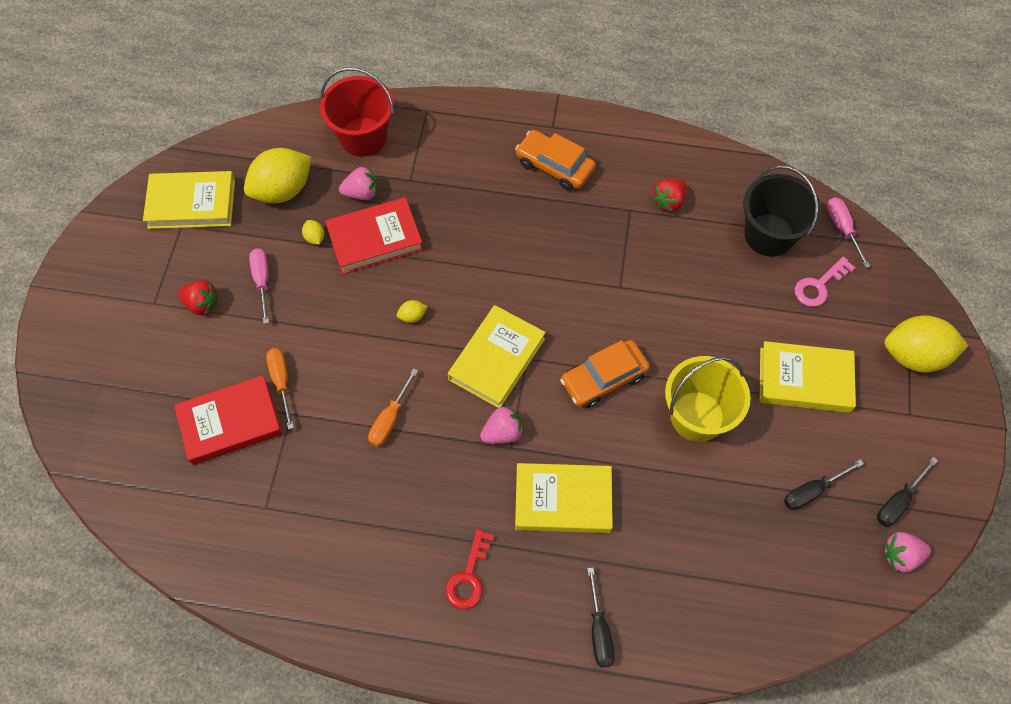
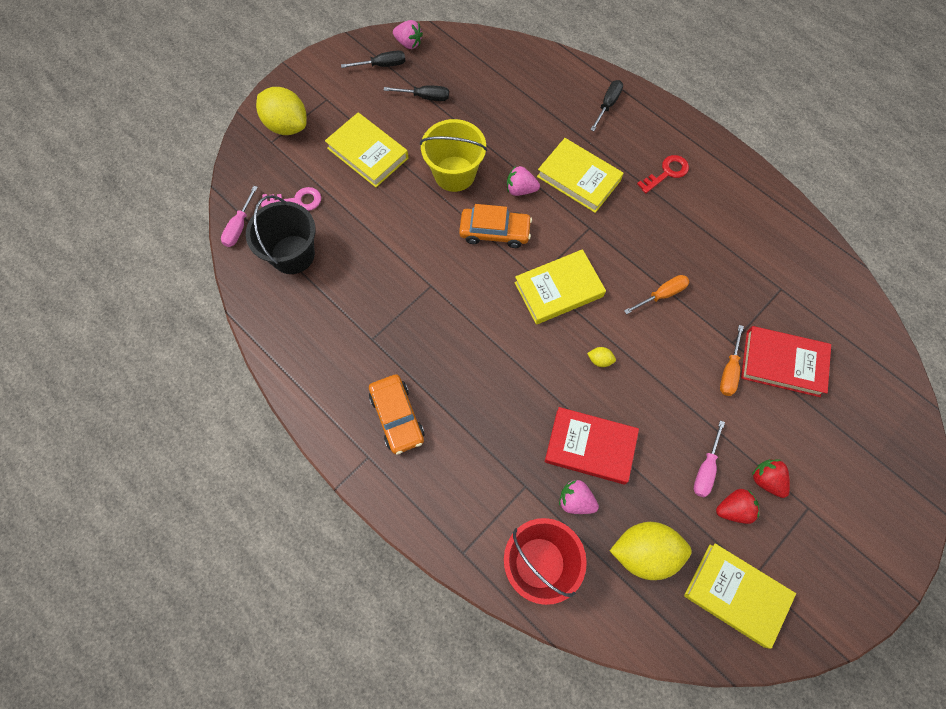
camera: 145 degrees left, 5 degrees up
yellow lemon [302,220,324,245] -> none
pink strawberry [480,405,523,443] -> pink strawberry moved to [507,166,540,196]
red strawberry [652,179,687,212] -> red strawberry moved to [716,489,759,524]

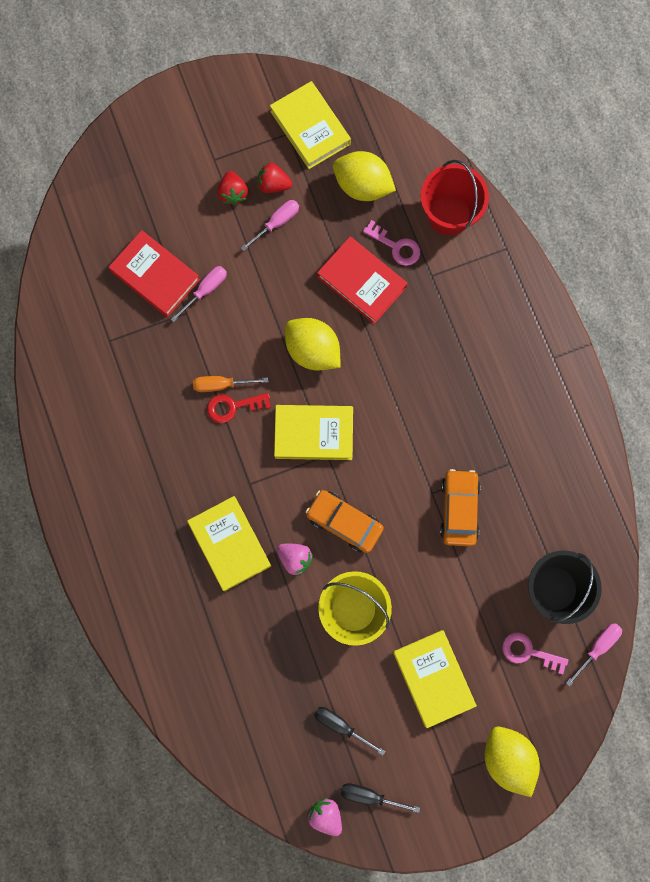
camera: 155 degrees left, 10 degrees up
orange car [369,374,425,455] -> orange car moved to [440,469,481,546]
pink strawberry [559,480,599,514] -> pink key [363,220,420,266]
yellow lemon [587,347,616,367] -> yellow lemon [285,318,341,371], size x2.46
black screwdriver [590,80,623,131] -> none
red key [637,155,689,193] -> red key moved to [207,393,271,423]
orange screwdriver [720,325,744,396] -> pink screwdriver [171,266,227,322]

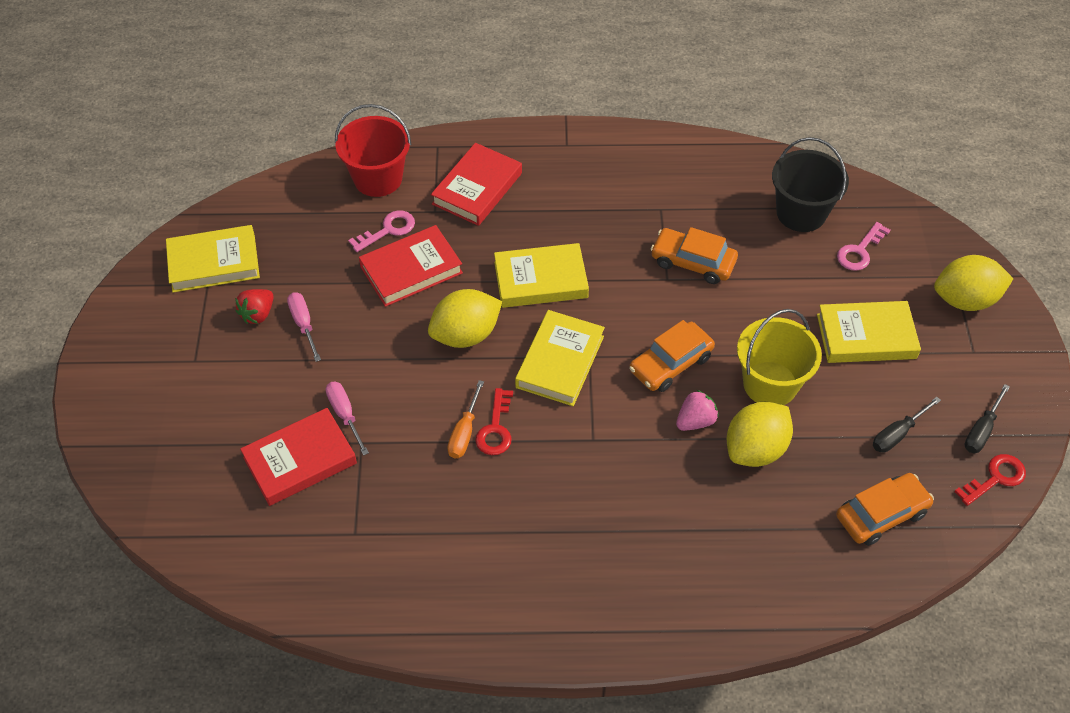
camera: 70 degrees left, 25 degrees down
yellow book [187,496,271,591] -> yellow book moved to [494,243,589,308]
red strawberry [218,171,248,205] -> none
pink strawberry [307,797,342,836] -> red key [954,454,1026,506]
yellow lemon [333,151,396,201] -> yellow lemon moved to [727,402,793,467]
pink screwdriver [566,623,622,686] -> none
none -> red book [431,143,522,226]
none -> orange car [836,473,934,546]

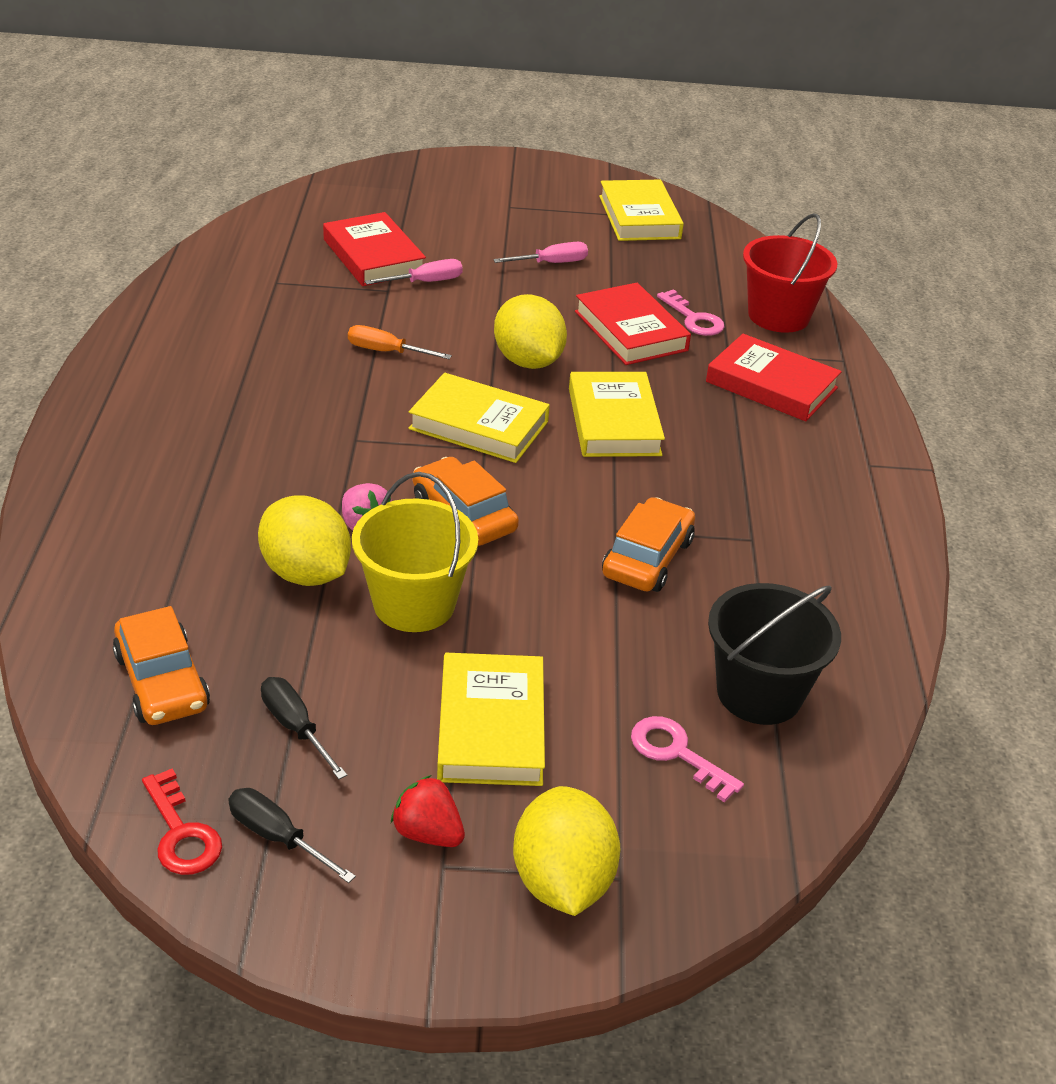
camera: 90 degrees right, 15 degrees down
red strawberry [235,289,274,324] -> red strawberry moved to [391,775,465,847]
red key [475,388,513,455] -> none

